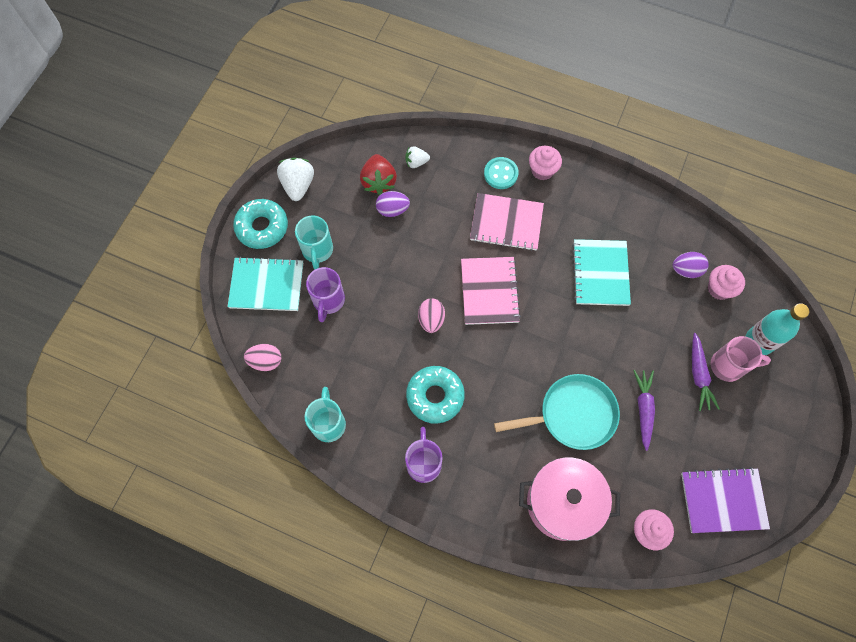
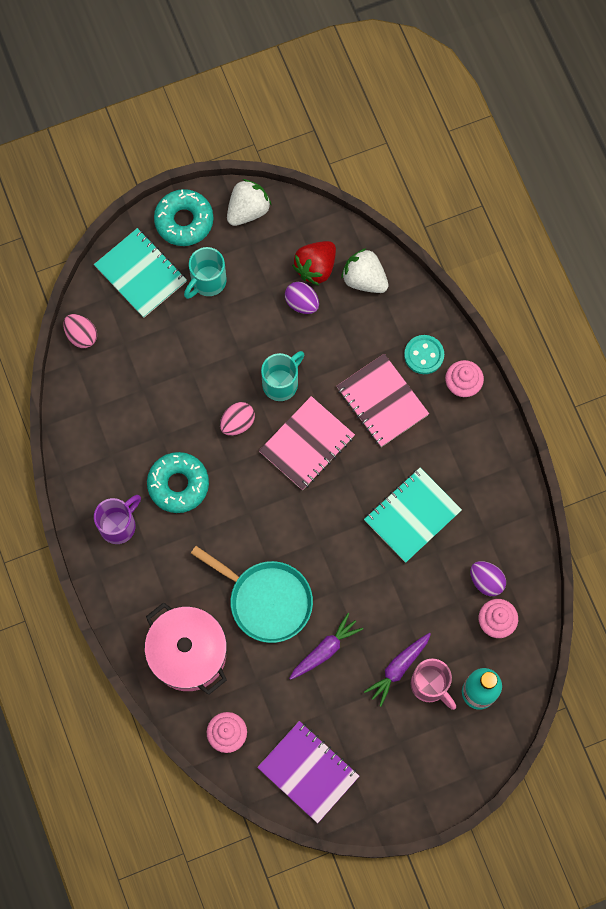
camera: 45 degrees right, 5 degrees up
turquoise mug [305,387,346,442] -> turquoise mug moved to [261,351,304,401]
purple mug [306,267,345,322] -> none
white strawberry [405,146,430,168] -> white strawberry [341,248,389,293], size x1.69

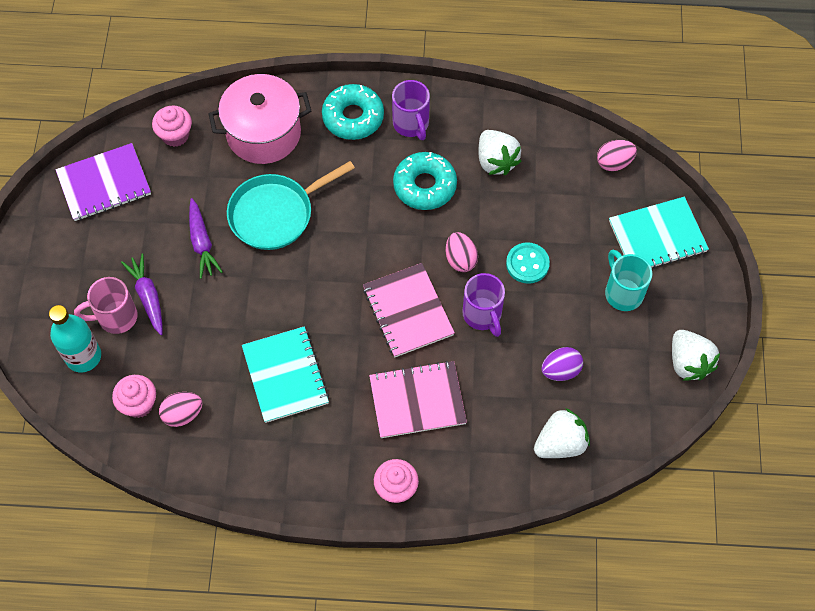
camera: 115 degrees right, 10 degrees down
turquoise donut [154,189,214,246] -> turquoise donut moved to [322,84,384,140]
turquoise mug [261,351,304,401] -> purple mug [462,273,505,337]
red strawberry [292,241,336,285] -> none
turquoise button [404,335,444,374] -> turquoise button moved to [506,242,550,284]
purple egg [470,561,506,596] -> pink egg [159,392,203,427]
none -> white strawberry [478,130,521,175]

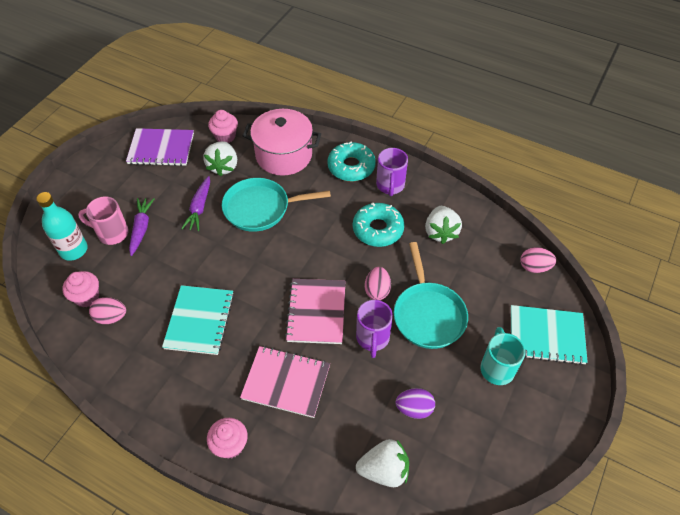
camera: 25 degrees right, 10 degrees down
turquoise button [506,242,550,284] -> turquoise pan [394,242,468,349]
white strawberry [672,330,720,381] -> white strawberry moved to [203,141,237,176]

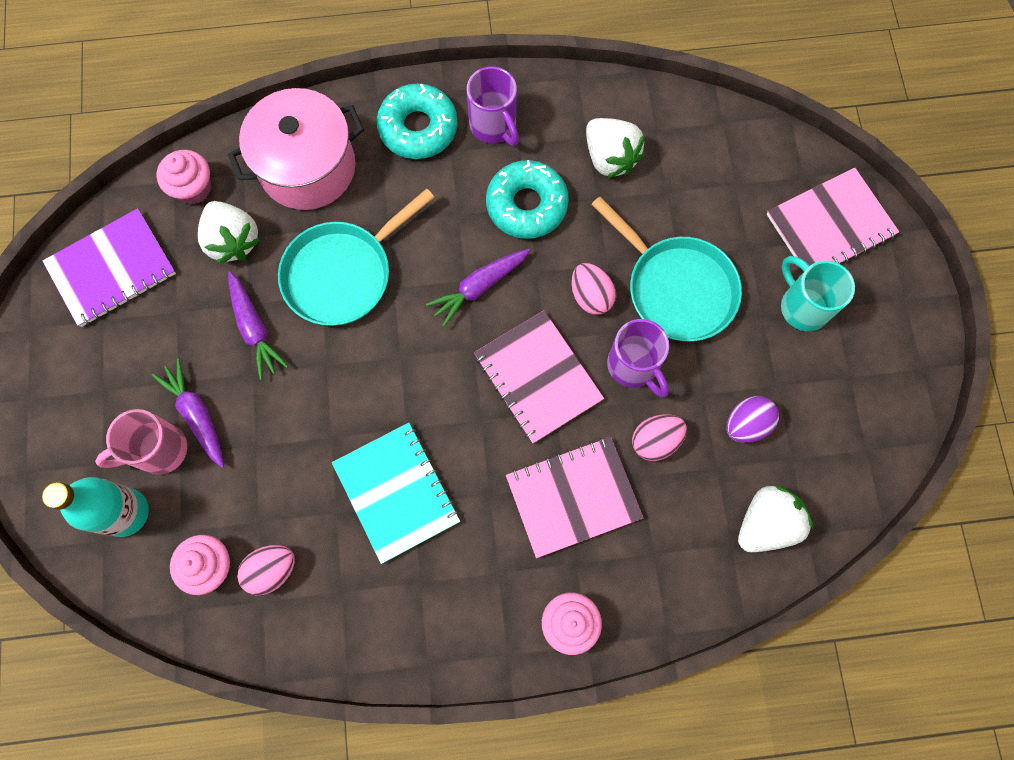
camera: 35 degrees left, 20 degrees up
turquoise notebook [510,305,588,365] -> pink notebook [767,168,899,266]
pink egg [520,247,556,273] -> pink egg moved to [632,414,687,461]
none -> purple carrot [426,249,530,327]

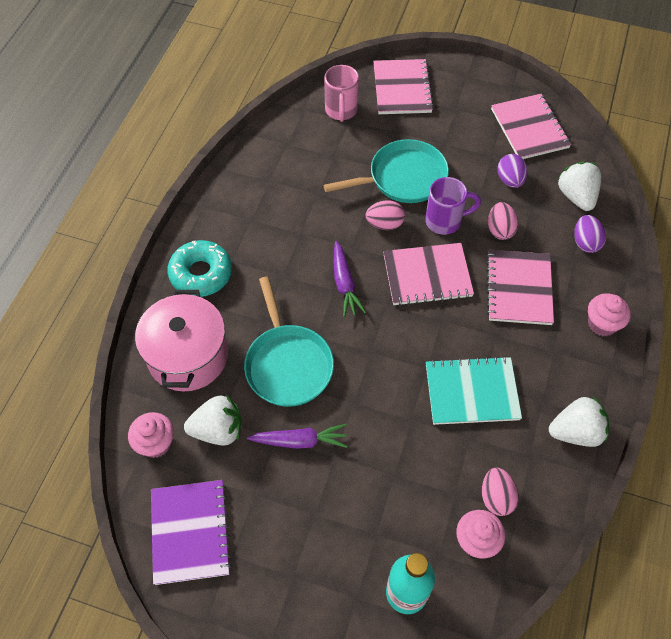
camera: 65 degrees left, 15 degrees down
pink mug [95,409,187,475] -> pink mug moved to [324,65,359,122]
purple carrot [151,358,224,468] -> none
purple mug [467,66,519,146] -> none
turquoise donut [486,160,569,239] -> none
white strawberry [586,118,645,178] -> white strawberry moved to [549,396,609,447]
turquoise mug [781,256,855,331] -> none
none -> pink notebook [491,94,572,159]
none -> purple egg [574,215,606,253]

